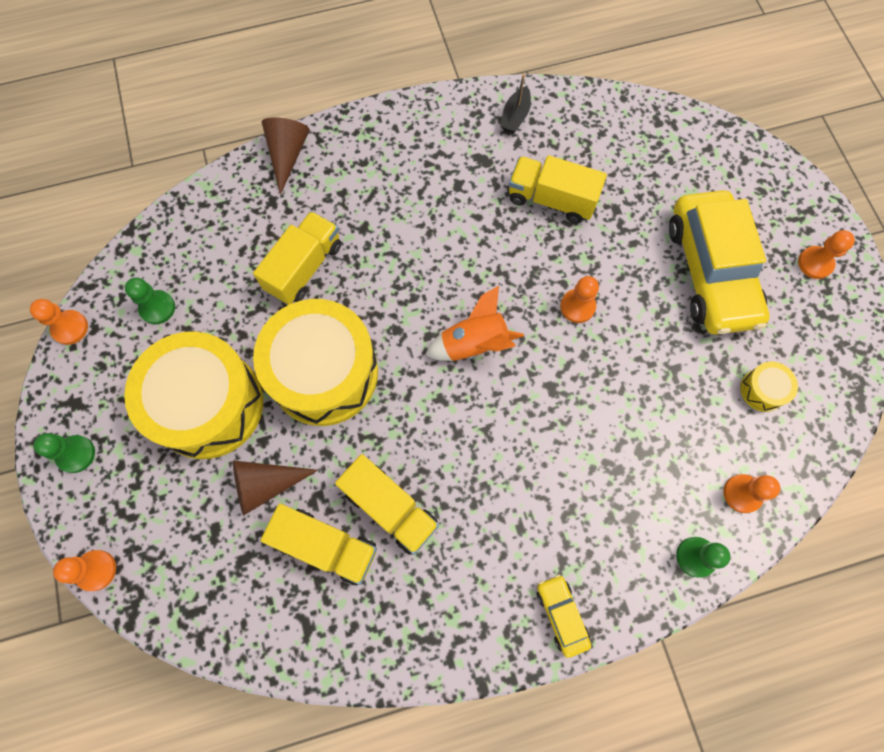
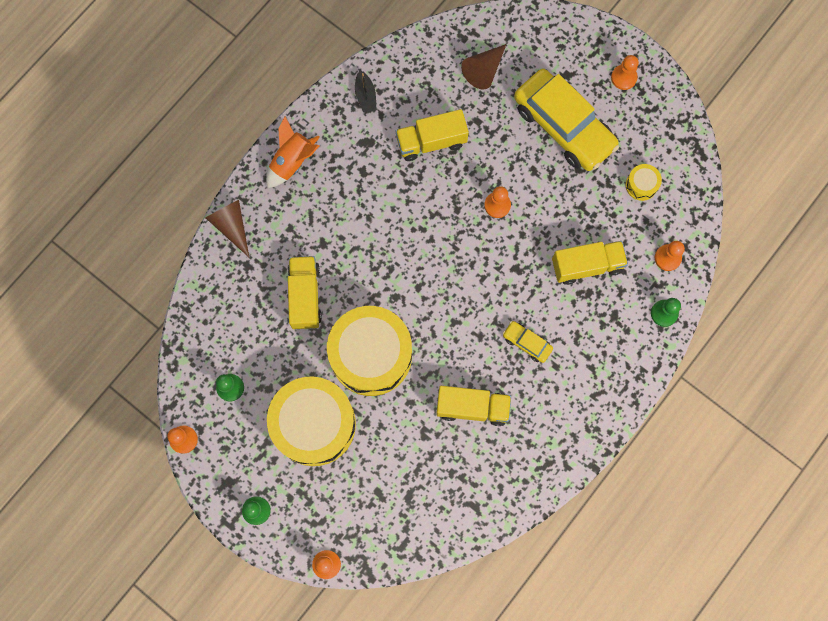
camera: 35 degrees left, 5 degrees up
brown cone [233,460,318,516] -> brown cone moved to [461,44,506,90]
yellow truck [261,504,377,586] -> yellow truck moved to [552,241,628,285]
orange rocket [425,286,524,361] -> orange rocket moved to [266,117,320,188]
yellow car [537,574,591,658] -> yellow car moved to [502,321,553,363]

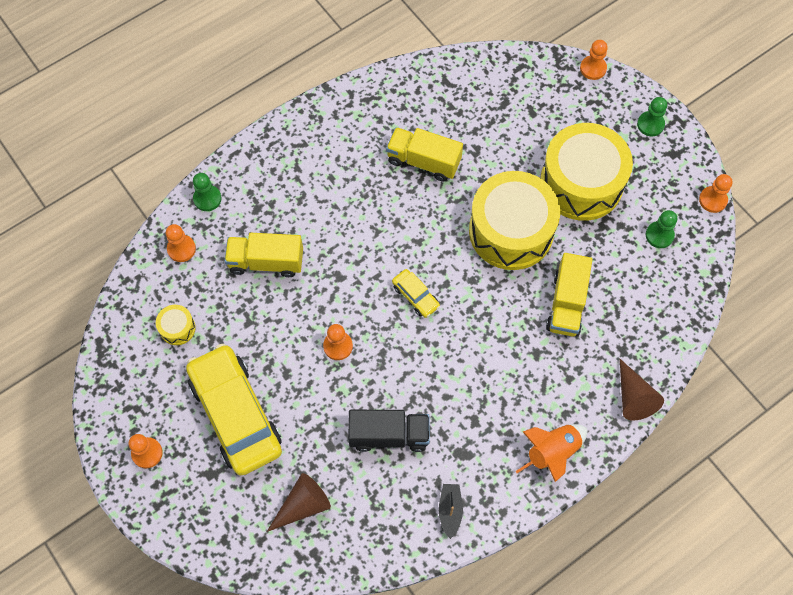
camera: 165 degrees left, 10 degrees down
yellow truck [396,109,469,161] -> black truck [348,410,430,452]
yellow car [502,321,553,363] -> yellow car moved to [392,269,440,318]

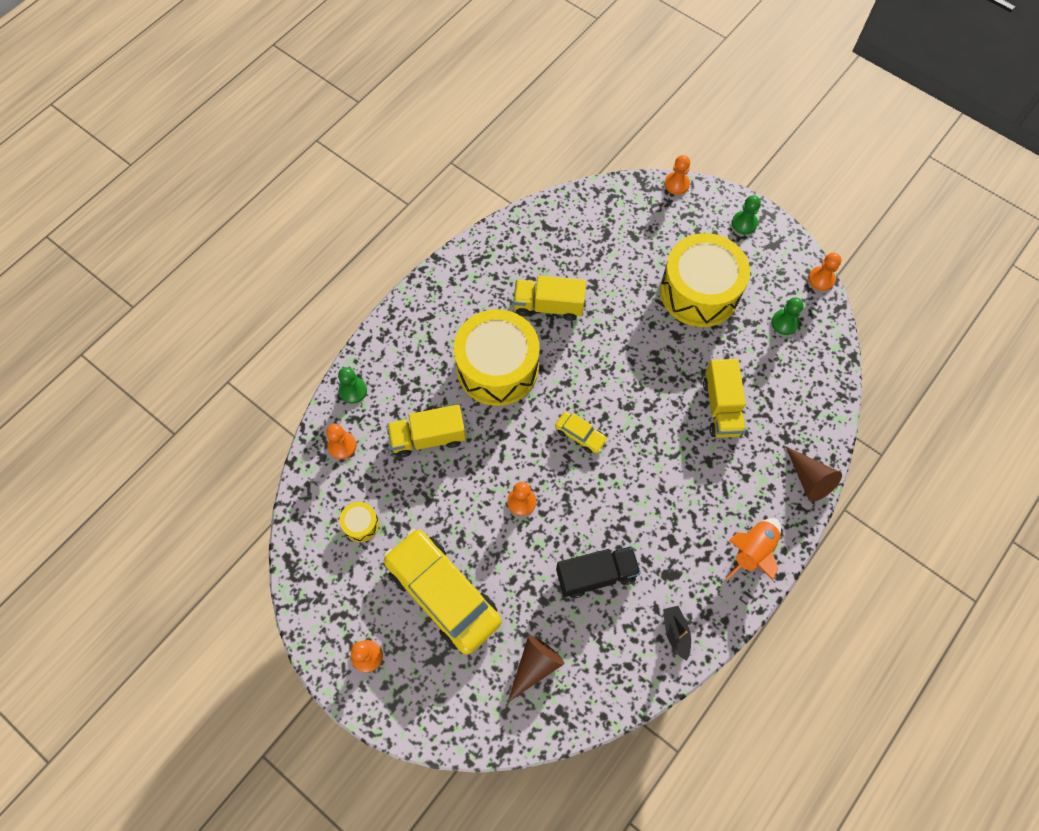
camera: 15 degrees left, 0 degrees up
yellow drum [469,171,560,270] -> yellow drum moved to [454,309,540,406]

